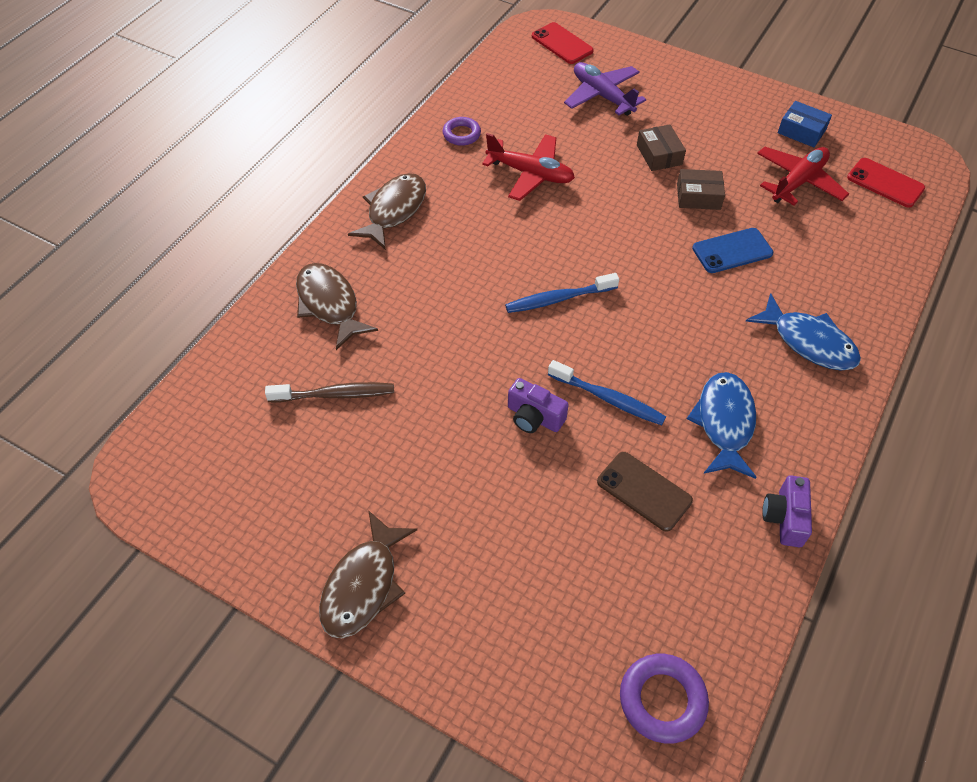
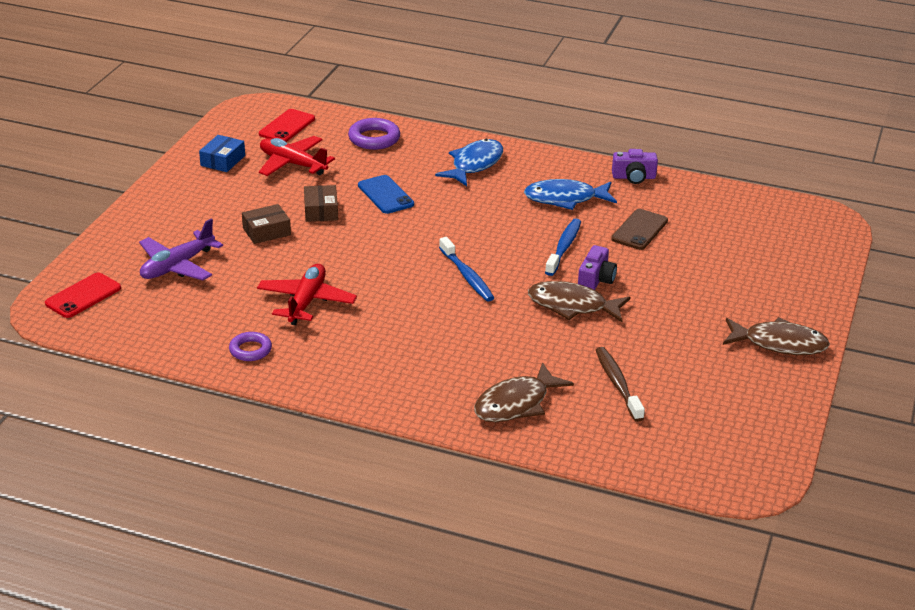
camera: 100 degrees left, 20 degrees down
brown fish [348,173,426,250] -> brown fish moved to [528,281,630,322]
purple ring [620,654,709,744] -> purple ring moved to [348,118,400,150]

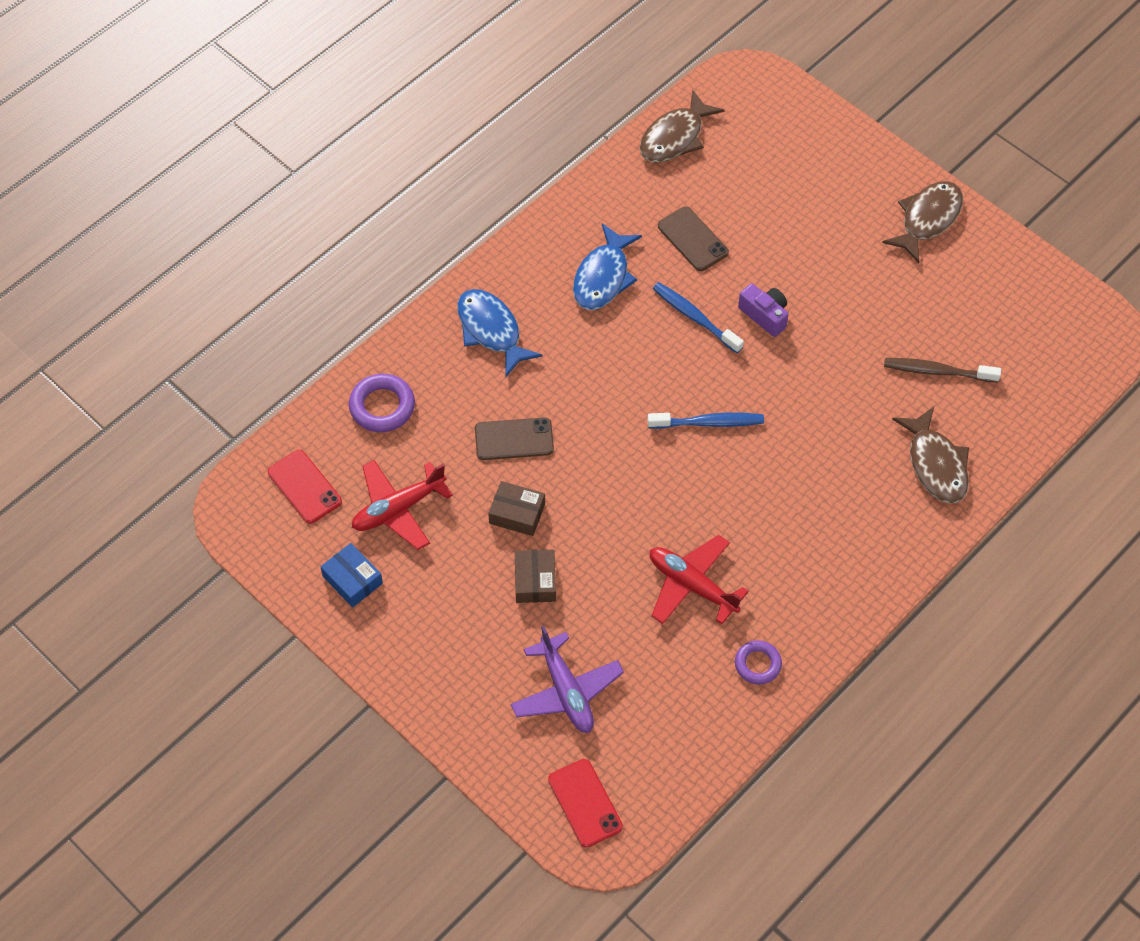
camera: 65 degrees left, 25 degrees up
blue phone [358,175,414,214] -> brown phone [475,417,554,460]
brown fish [528,281,630,322] -> brown fish moved to [639,89,725,162]
purple camera [612,149,658,184] -> none

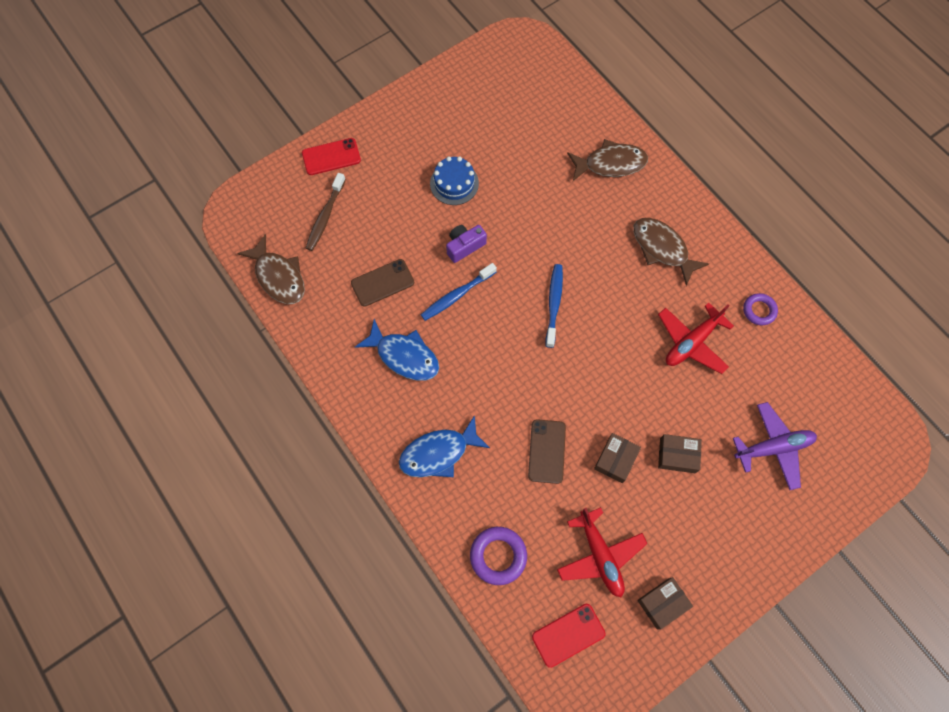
camera: 80 degrees left, 10 degrees up
blue box [320,543,383,607] -> brown box [637,577,693,630]
red phone [548,759,623,848] -> red phone moved to [302,138,361,175]
brown fish [882,181,963,263] -> brown fish moved to [633,218,709,286]
brown toothbrush [884,358,1001,383] -> brown toothbrush moved to [306,173,346,251]
none -> blue cake [430,156,479,205]

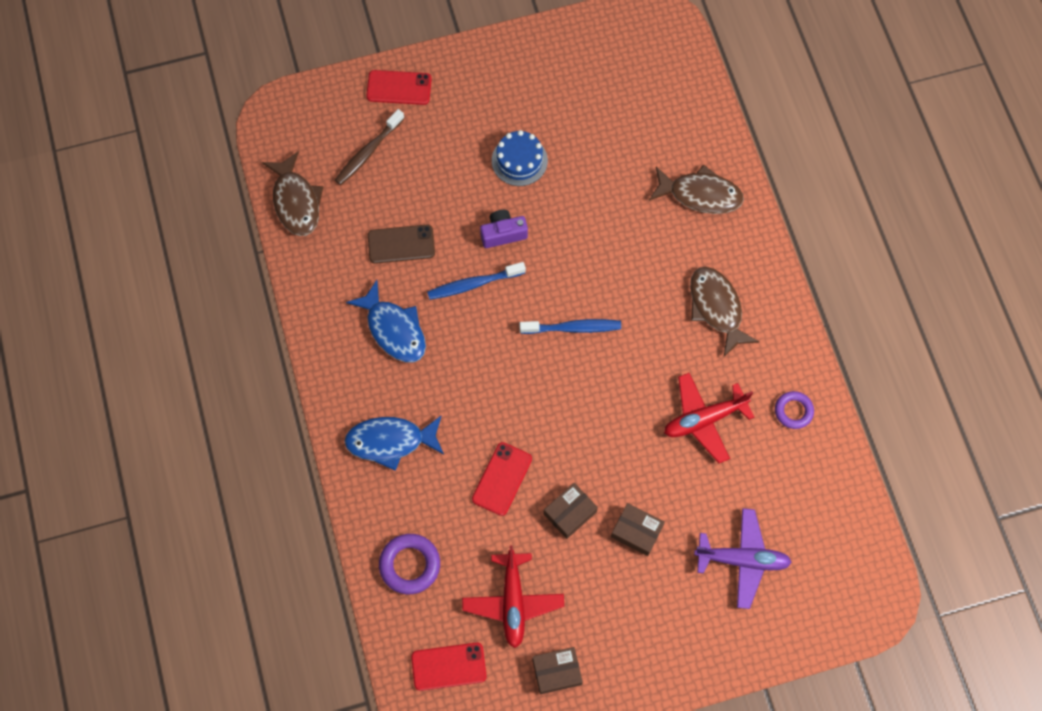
camera: 20 degrees right, 0 degrees up
brown phone [528,419,566,484] -> red phone [472,442,532,516]
blue toothbrush [546,264,563,348] -> blue toothbrush turned 60 degrees clockwise [520,319,621,334]

